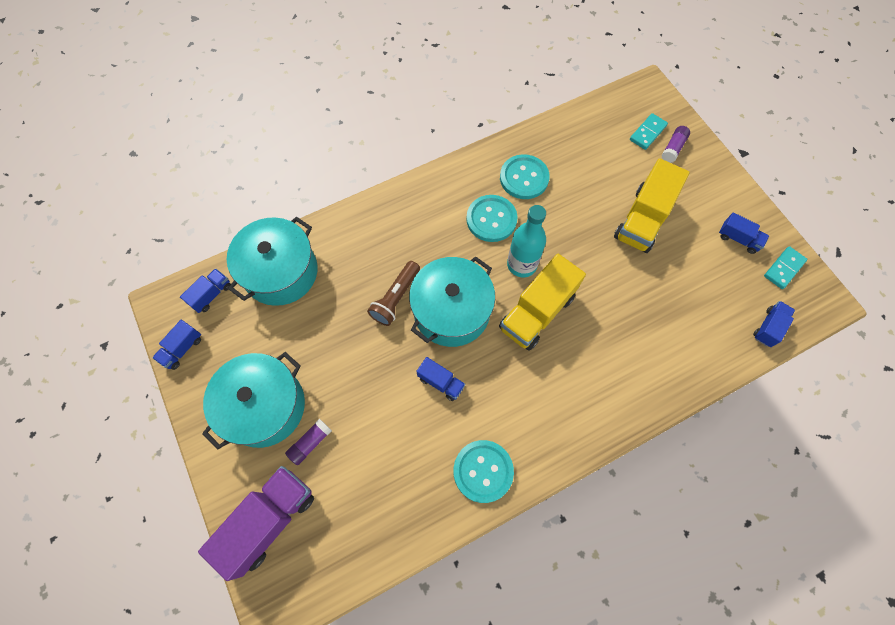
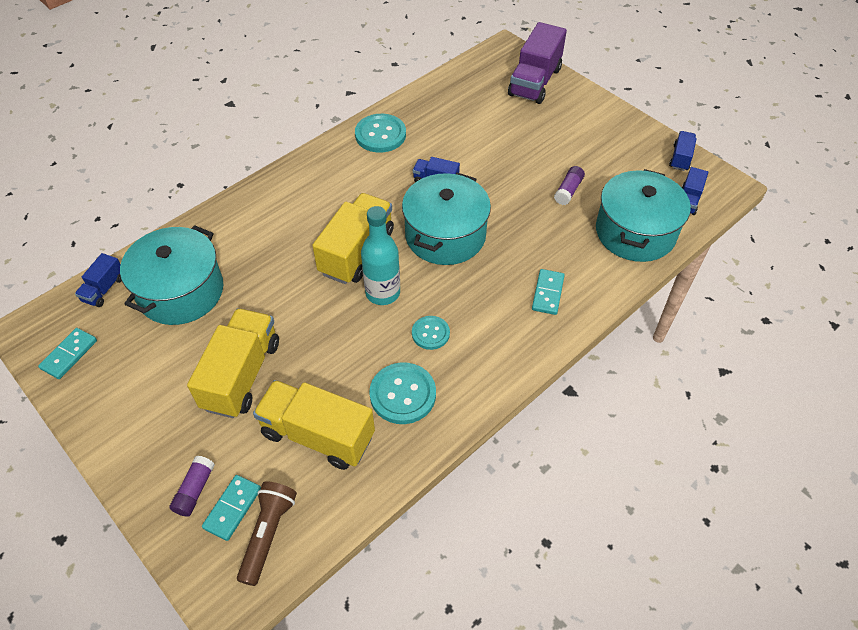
camera: 165 degrees right, 15 degrees down
turquoise pot [202,352,305,450] -> turquoise pot moved to [120,225,223,325]
purple glue stick [285,419,332,465] -> purple glue stick moved to [554,166,585,205]
brown flashlight [367,261,420,326] -> brown flashlight moved to [237,481,297,586]
turquoise button [466,195,518,242] -> turquoise button [412,316,450,350], size x0.61
blue truck [719,212,769,254] -> none
none -> yellow truck [253,380,375,470]
none -> turquoise domino [532,269,565,315]

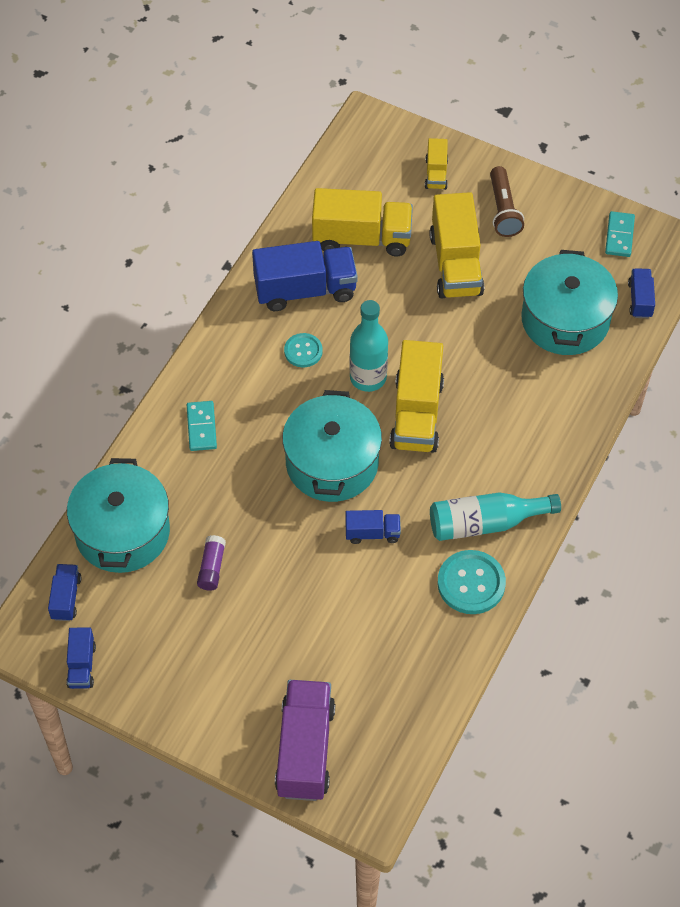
camera: 160 degrees right, 5 degrees up
purple glue stick [169,456,215,517] -> yellow truck [425,138,448,190]
turquoise domino [202,475,261,541] -> none
brown flashlight [237,481,297,586] -> brown flashlight moved to [490,166,524,237]
turquoise button [369,362,436,424] -> blue truck [252,241,358,311]
none -> turquoise bottle [430,493,561,541]

